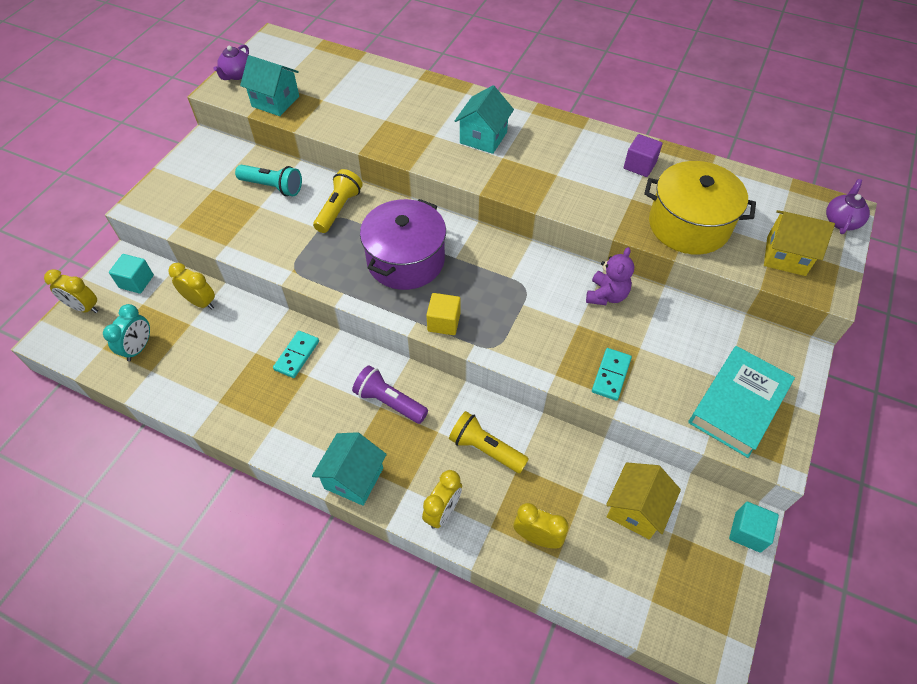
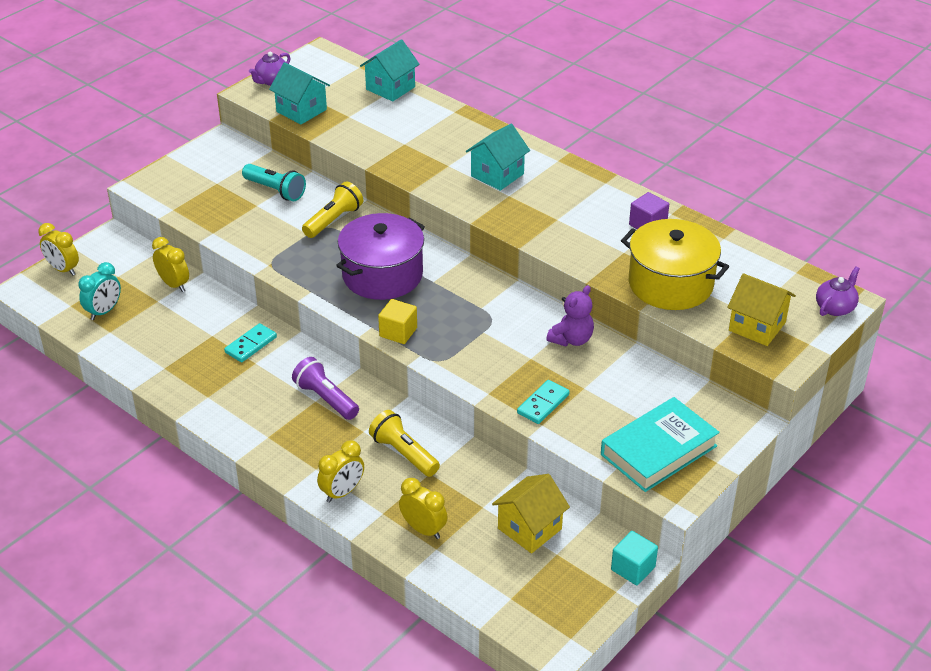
camera: 15 degrees right, 15 degrees down
turquoise cube [109,254,154,294] -> none
turquoise house [312,432,387,506] -> turquoise house moved to [360,39,420,102]

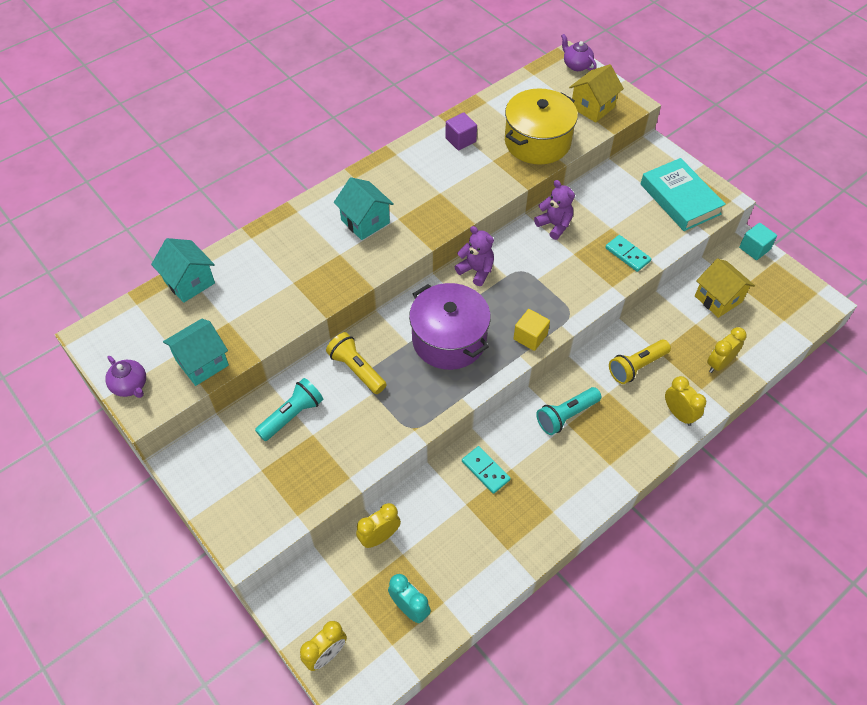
camera: 80 degrees left, 15 degrees up
purple flashlight [292,357,359,420] -> turquoise flashlight [536,387,601,435]
none -> purple teddy bear [455,226,494,286]

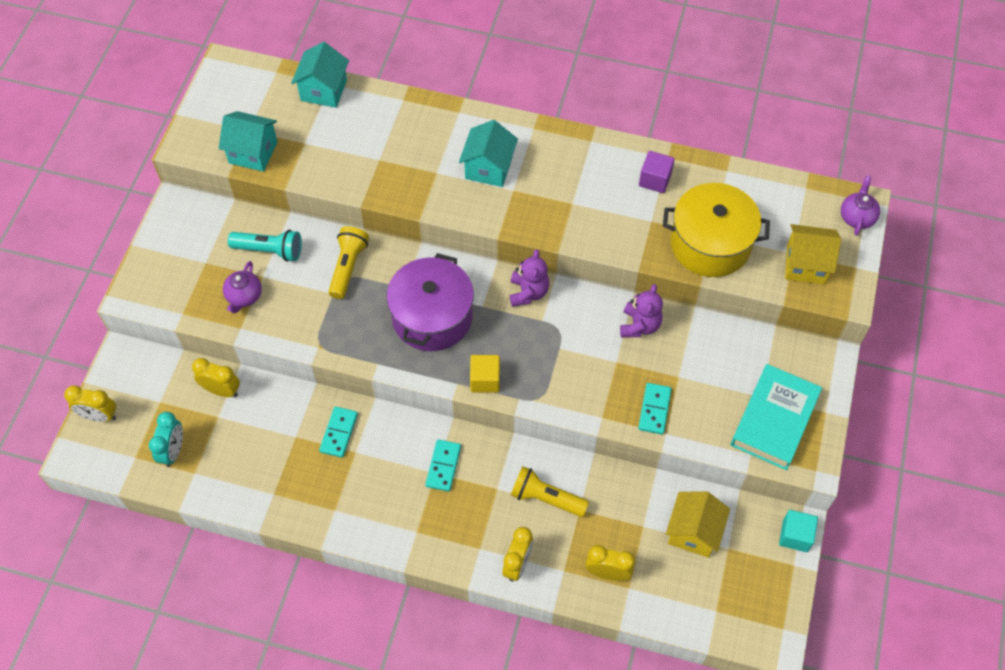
camera: 55 degrees right, 5 degrees up
purple teapot [105,356,146,398] -> purple teapot moved to [223,261,262,314]
turquoise flashlight [536,387,601,435] -> turquoise domino [425,440,461,492]

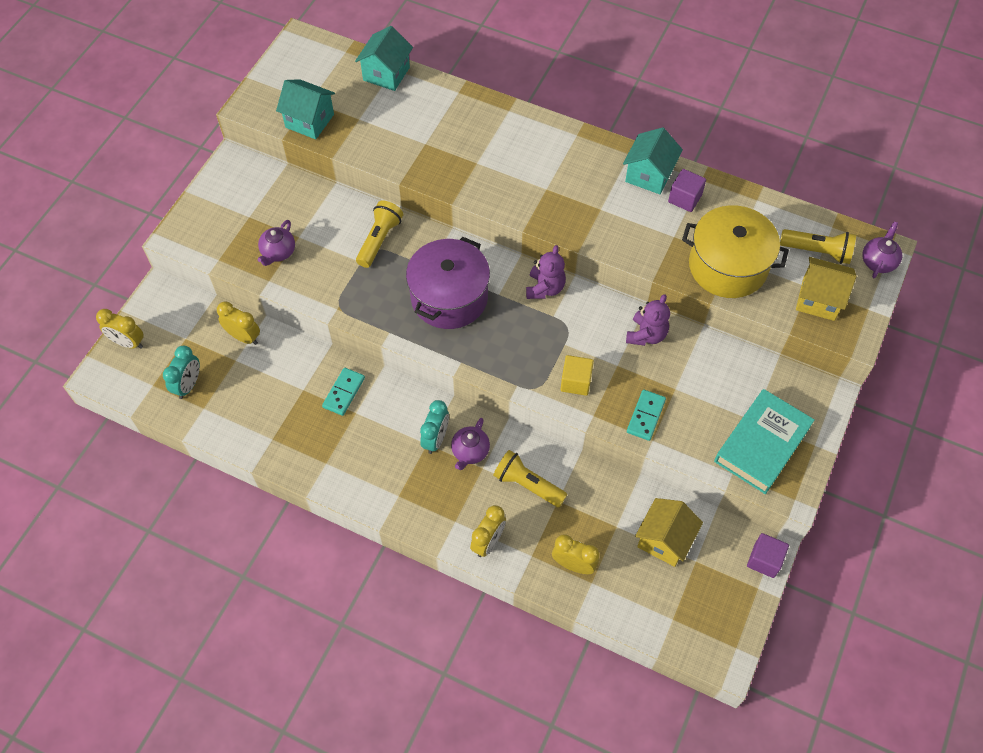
camera: 10 degrees right, 0 degrees up
turquoise flashlight [228,230,302,262] -> none
turquoise domino [425,440,461,492] -> turquoise clock [420,400,449,454]
turquoise house [459,120,518,187] -> turquoise house moved to [623,127,683,194]
yellow cube [470,355,500,393] -> yellow cube moved to [560,355,594,396]
turquoise cube [779,510,818,552] -> purple cube [747,533,789,578]
none -> purple teapot [451,418,490,470]
none -> yellow flashlight [780,229,856,264]

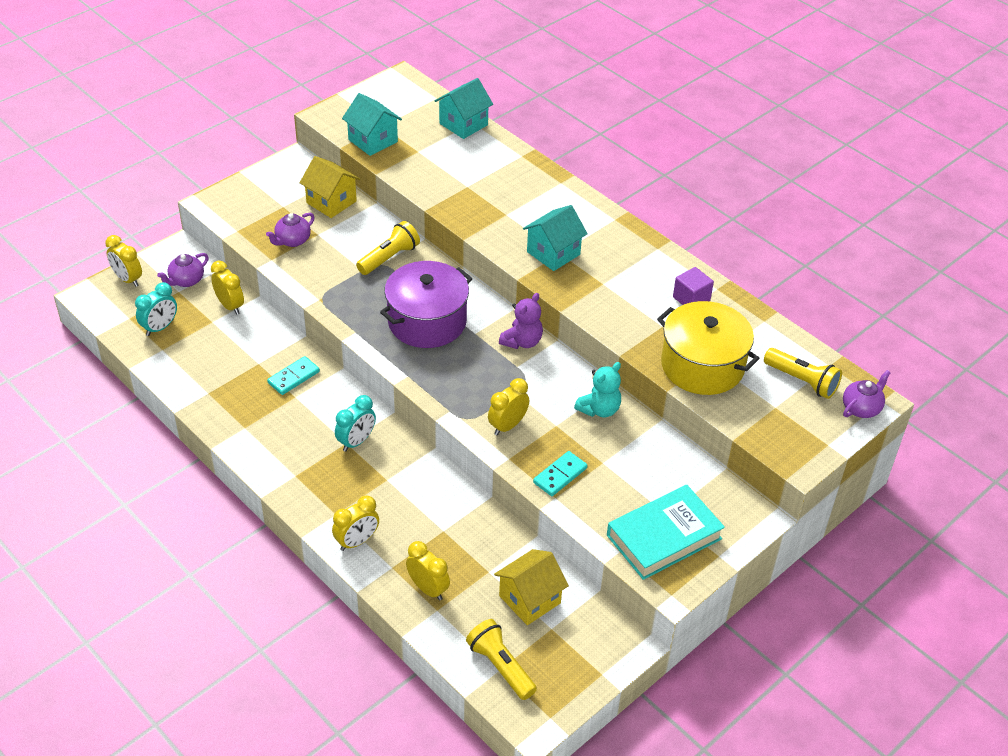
camera: 20 degrees right, 15 degrees down
purple teapot [451,418,490,470] -> purple teapot moved to [157,253,209,287]
yellow flashlight [493,450,567,508] -> yellow flashlight moved to [466,619,537,700]
yellow cube [560,355,594,396] -> yellow clock [488,378,529,435]
turquoise house [623,127,683,194] -> turquoise house moved to [523,205,588,271]
purple teddy bear [626,294,670,346] -> turquoise teddy bear [574,362,621,417]
purple cube [747,533,789,578] -> none
yellow house [796,257,856,321] -> yellow house moved to [300,156,360,218]

